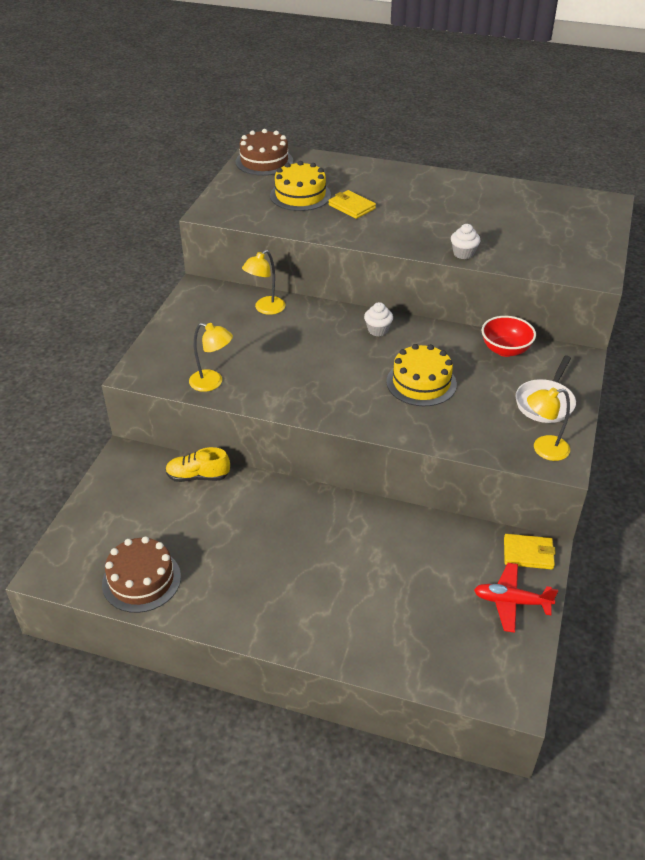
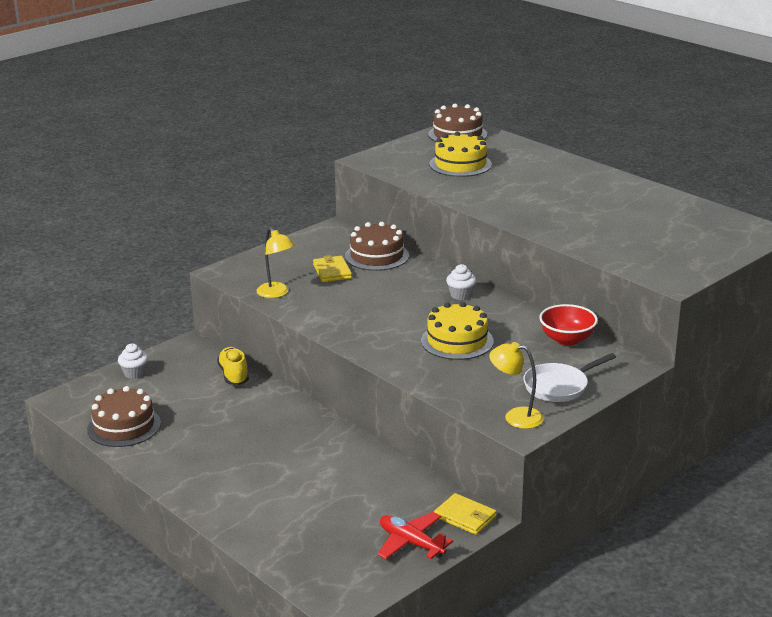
camera: 30 degrees right, 15 degrees down
yellow shoe [165,447,230,482] -> yellow shoe turned 45 degrees clockwise [217,347,249,385]
yellow lamp [242,250,286,315] -> brown cake [345,222,409,271]
yellow wallet [328,190,376,219] -> yellow wallet moved to [313,255,352,282]
white cupcake [451,224,480,259] -> white cupcake moved to [118,343,148,379]

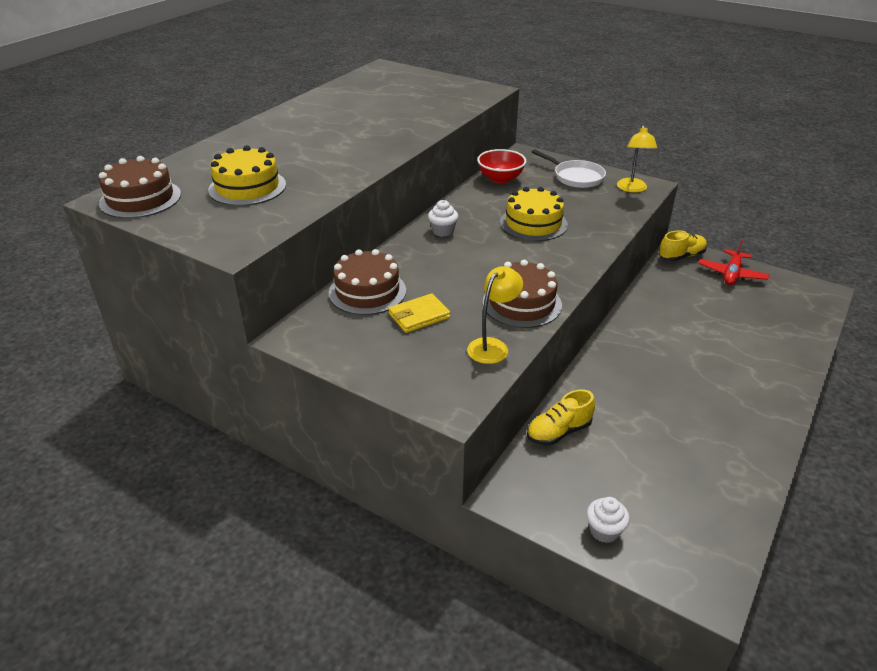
camera: 105 degrees left, 10 degrees up
brown cake [87,386,161,447] -> brown cake moved to [483,260,562,328]
yellow wallet [434,493,497,535] -> yellow shoe [659,230,707,261]

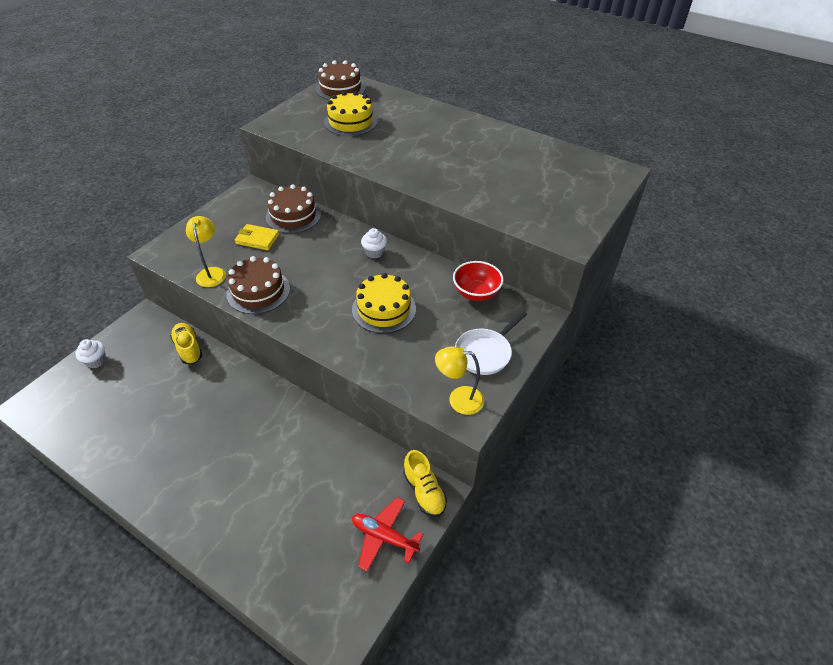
camera: 90 degrees right, 10 degrees up
yellow wallet [388,293,450,333] -> yellow wallet turned 45 degrees counterclockwise [235,224,280,250]
yellow lamp [467,266,523,364] -> yellow lamp turned 135 degrees counterclockwise [186,216,226,287]

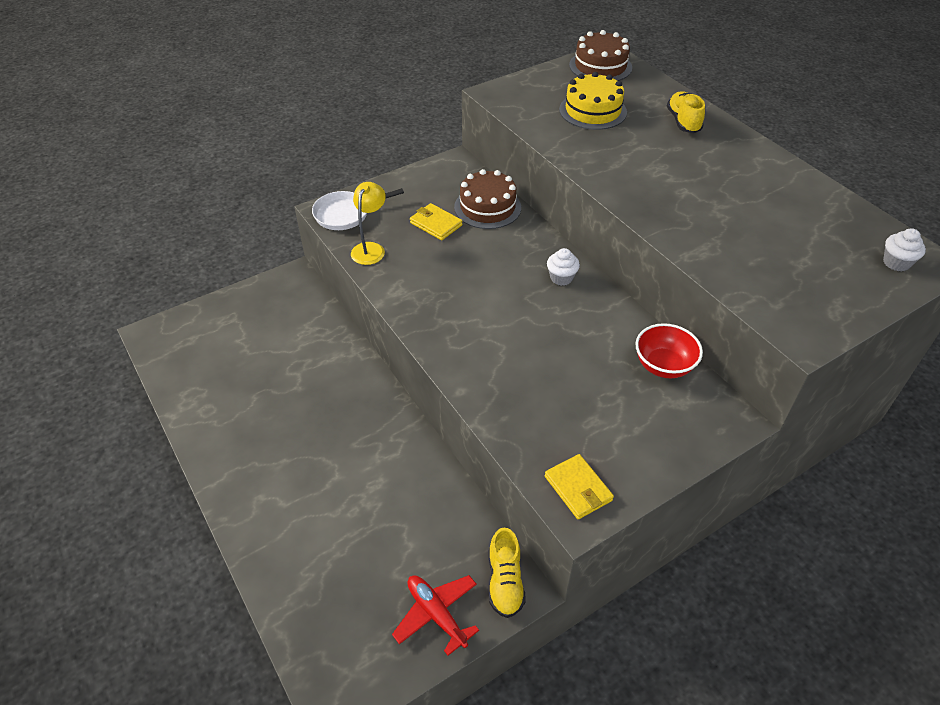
camera: 25 degrees right, 0 degrees up
white cupcake [75,339,106,368] -> white cupcake moved to [883,228,926,272]
yellow shoe [170,323,202,364] -> yellow shoe moved to [667,91,705,133]
brown cake [226,256,290,314] -> none
yellow cake [352,273,416,333] -> none
yellow lamp [435,346,484,415] -> yellow wallet [545,454,614,519]
white pan [455,311,527,375] -> white pan moved to [312,188,404,230]

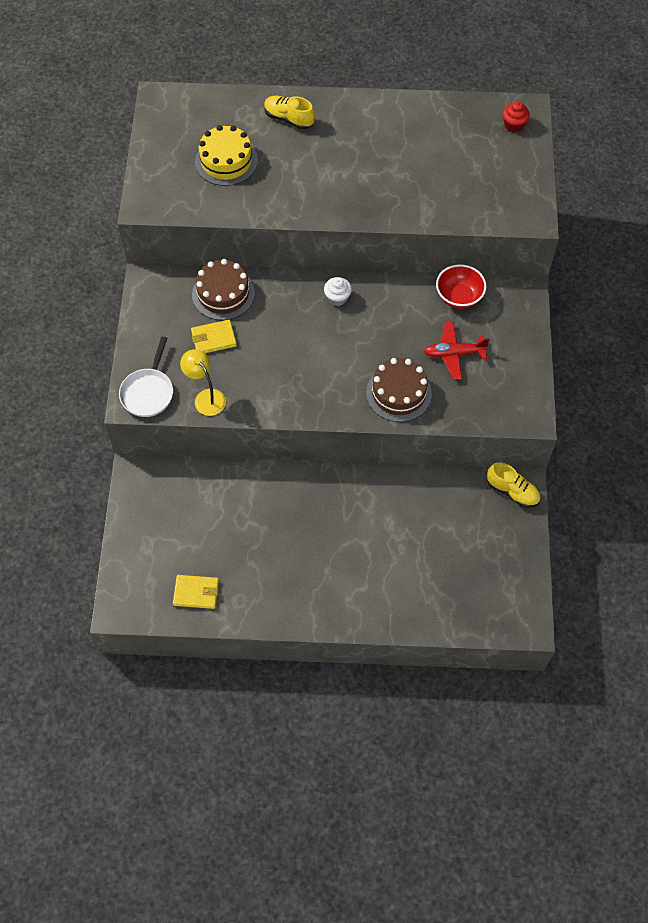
camera: 55 degrees left, 15 degrees up
red plane [392,575,479,656] -> red plane moved to [424,321,490,380]
yellow wallet [545,454,614,519] -> yellow wallet moved to [173,575,219,609]
brown cake [569,30,632,81] -> brown cake moved to [366,358,432,422]
white cupcake [883,228,926,272] -> red cupcake [503,101,530,132]

